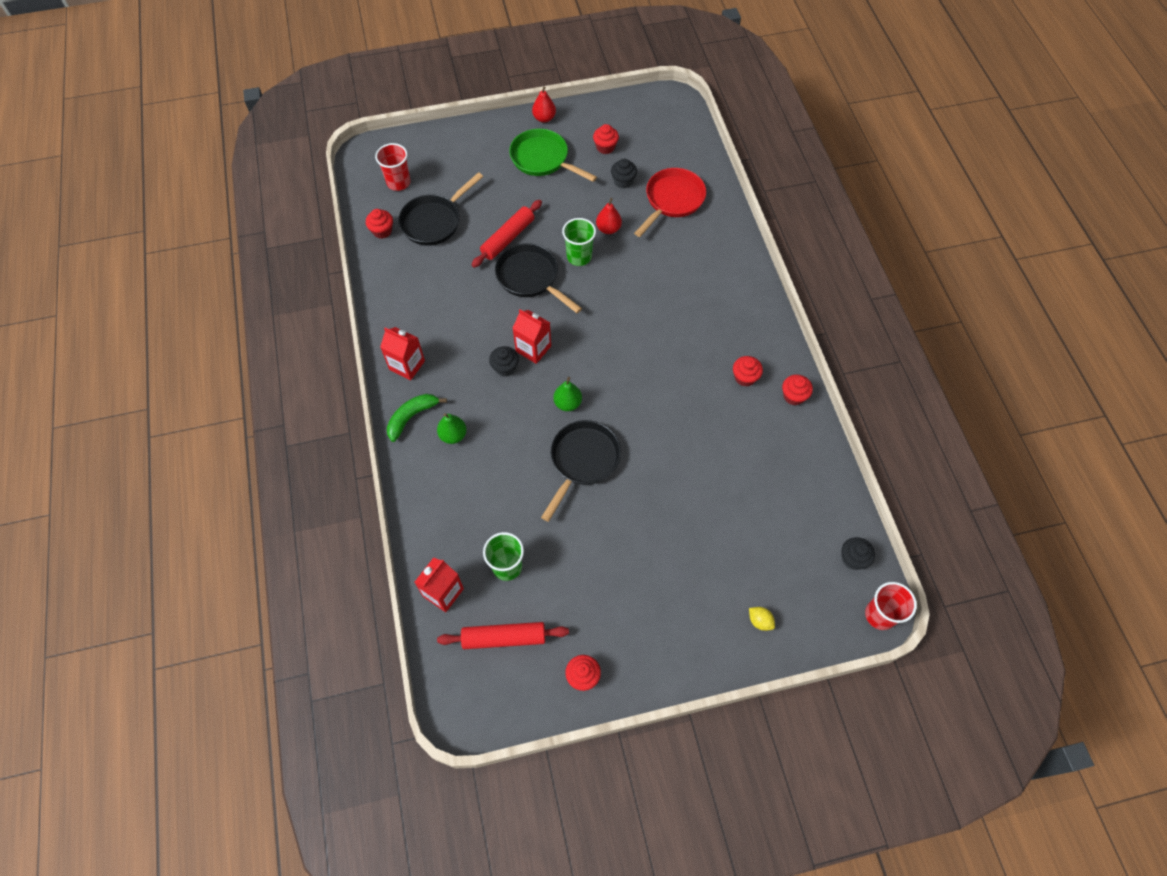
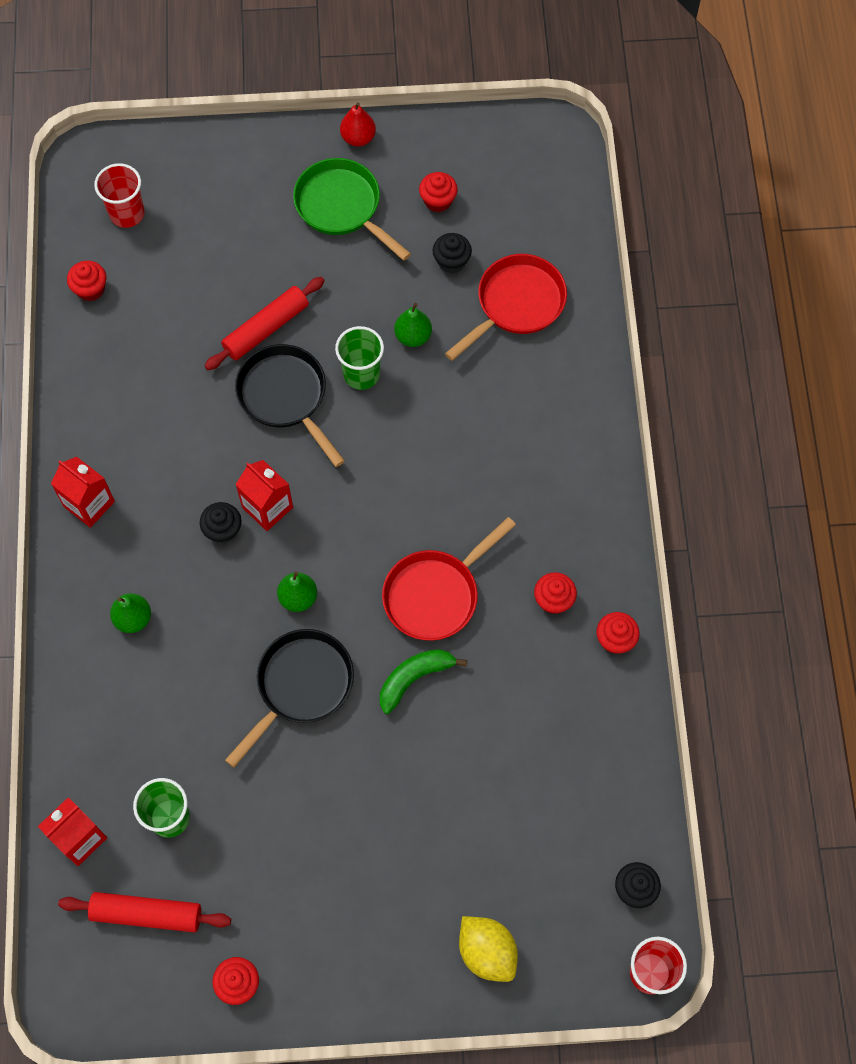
camera: 10 degrees right, 5 degrees up
green banana [387,394,447,442] -> green banana moved to [380,649,467,714]
black pan [398,172,483,246] -> none
red pear [596,198,622,234] -> green pear [394,303,432,347]
yellow lemon [749,607,775,631] -> yellow lemon [459,916,518,982], size x1.86
none -> red pan [382,517,516,641]

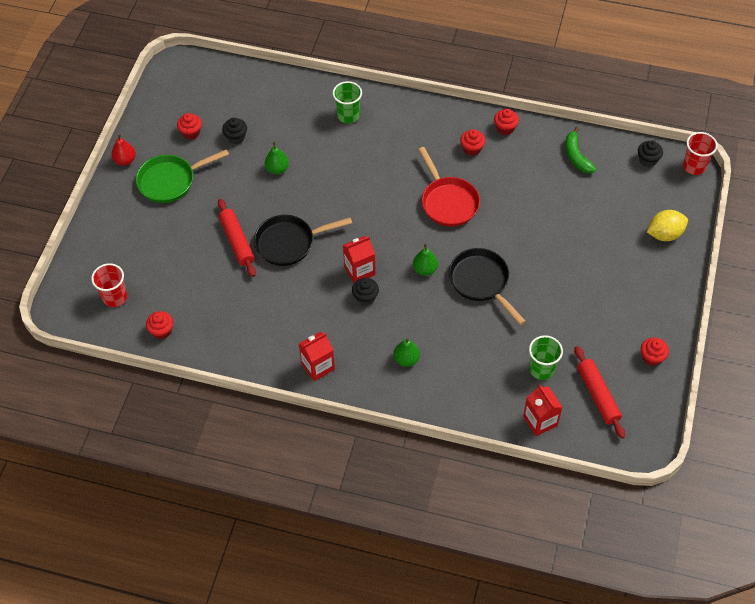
camera: 70 degrees left, 10 degrees down
red rolling pin [58,892,231,932] -> red rolling pin turned 45 degrees counterclockwise [574,346,625,439]
green cup [335,326,384,390] -> green cup moved to [333,81,362,124]
green banana [380,649,467,714] -> green banana moved to [565,127,596,173]
red pan [445,254,567,361] -> none

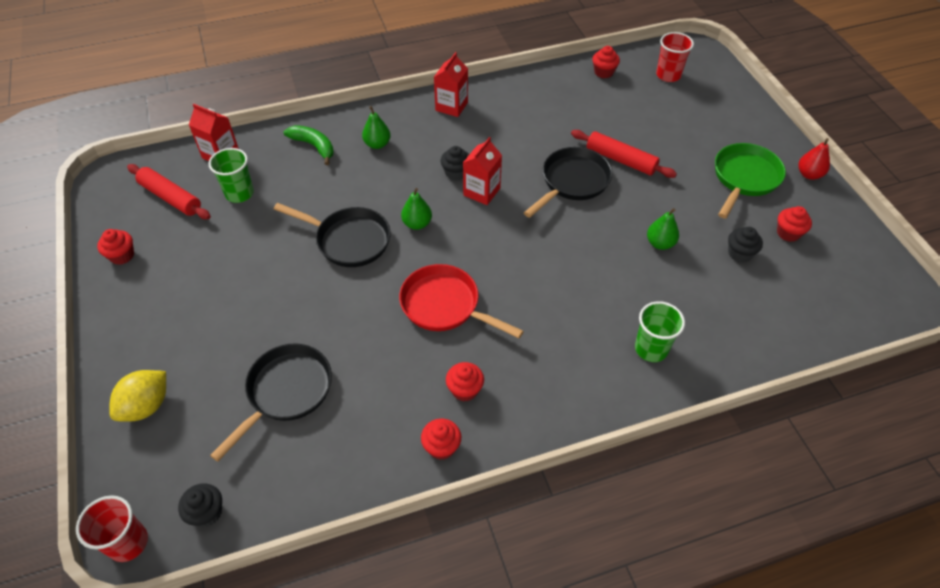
camera: 145 degrees right, 5 degrees down
green banana [565,127,596,173] -> green banana moved to [284,125,334,165]
none -> black pan [210,344,332,461]

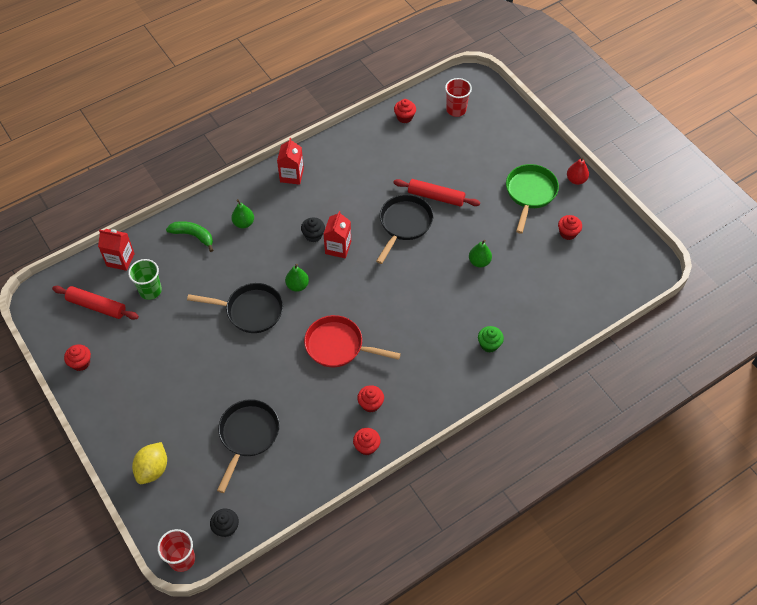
camera: 15 degrees left, 5 degrees up
green cup [635,301,685,362] -> green cupcake [478,326,504,352]
black cupcake [728,227,763,262] -> none

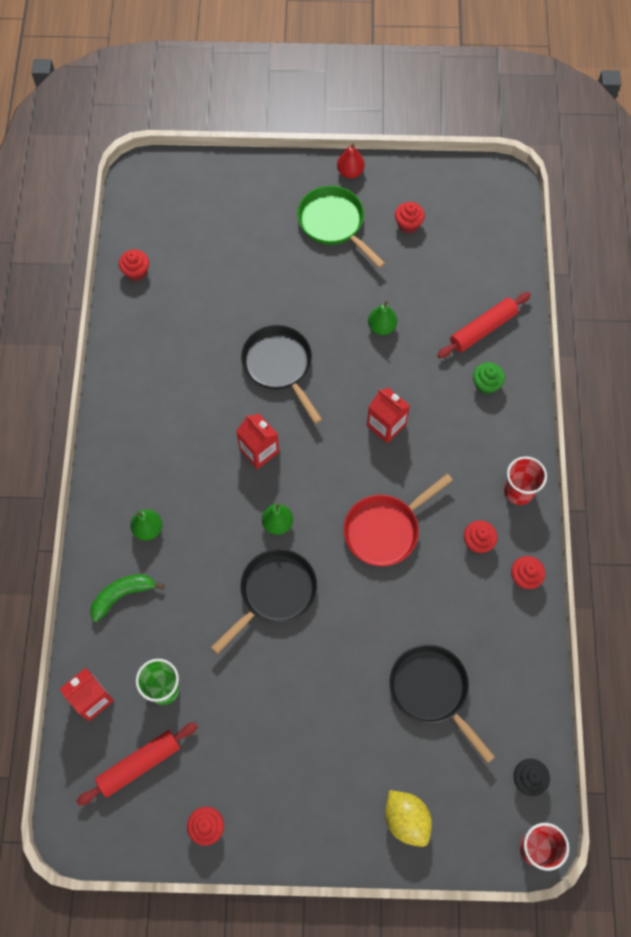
camera: 55 degrees left, 10 degrees up
red carton [277,138,304,185] -> red carton moved to [367,388,410,443]
black cupcake [301,218,325,242] -> none
red rolling pin [393,179,480,207] -> red rolling pin moved to [437,292,531,358]
red cup [445,78,472,117] -> red cup moved to [504,456,547,505]

